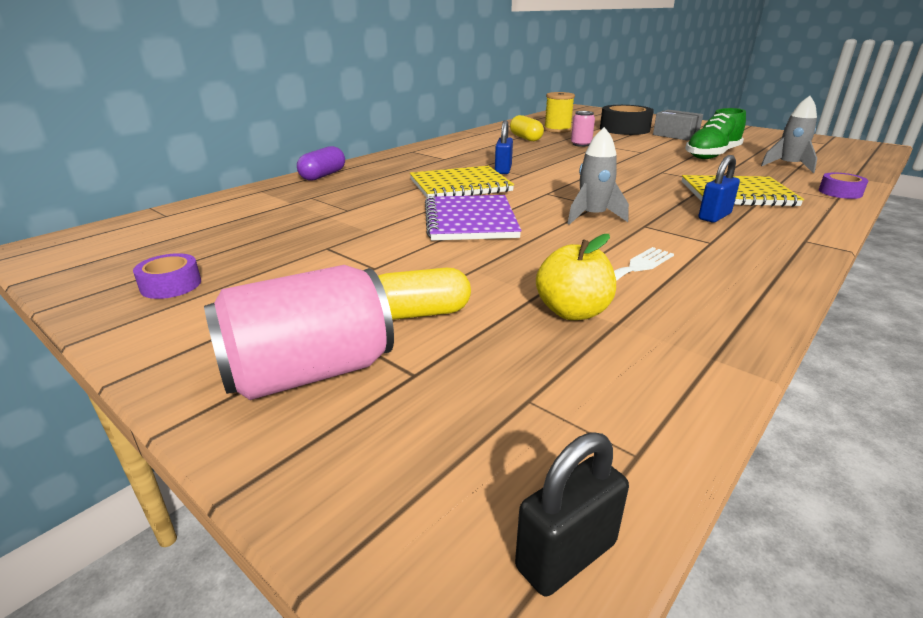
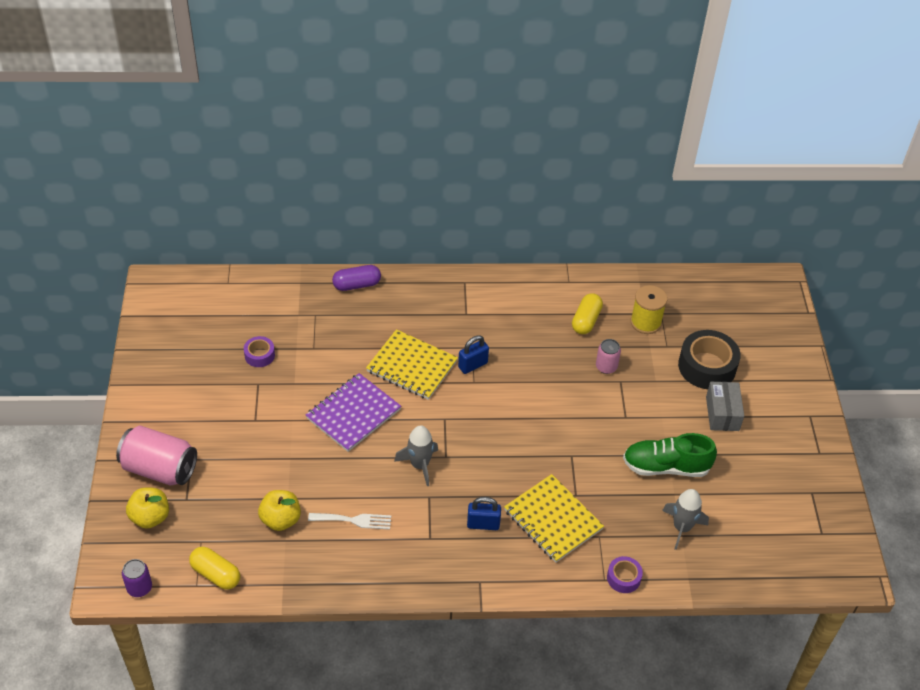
camera: 45 degrees right, 20 degrees up
purple tape [133,253,201,299] -> purple tape moved to [244,336,275,367]
yellow capsule [378,268,471,320] -> yellow capsule moved to [189,547,240,590]
black padlock [515,432,629,596] -> purple can [122,559,152,597]
none -> yellow apple [126,487,169,529]

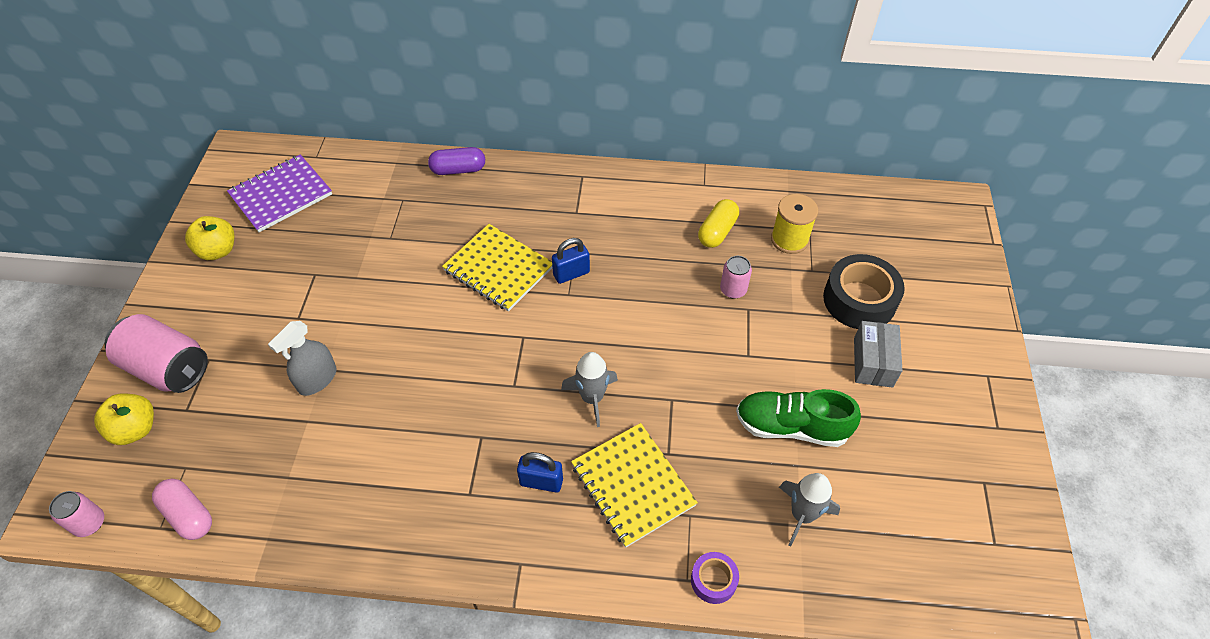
camera: 10 degrees right, 5 degrees up
purple can [122,559,152,597] -> pink can [49,491,104,537]
yellow capsule [189,547,240,590] -> pink capsule [152,479,212,540]
purple tape [244,336,275,367] -> none
yellow apple [258,490,301,531] -> yellow apple moved to [185,216,234,260]
purple notebook [306,373,401,452] -> purple notebook moved to [227,154,332,232]
white fork [308,513,391,530] -> none
grey rocket [394,425,438,486] -> grey rocket moved to [561,352,618,427]
none -> grey spray bottle [268,321,336,396]

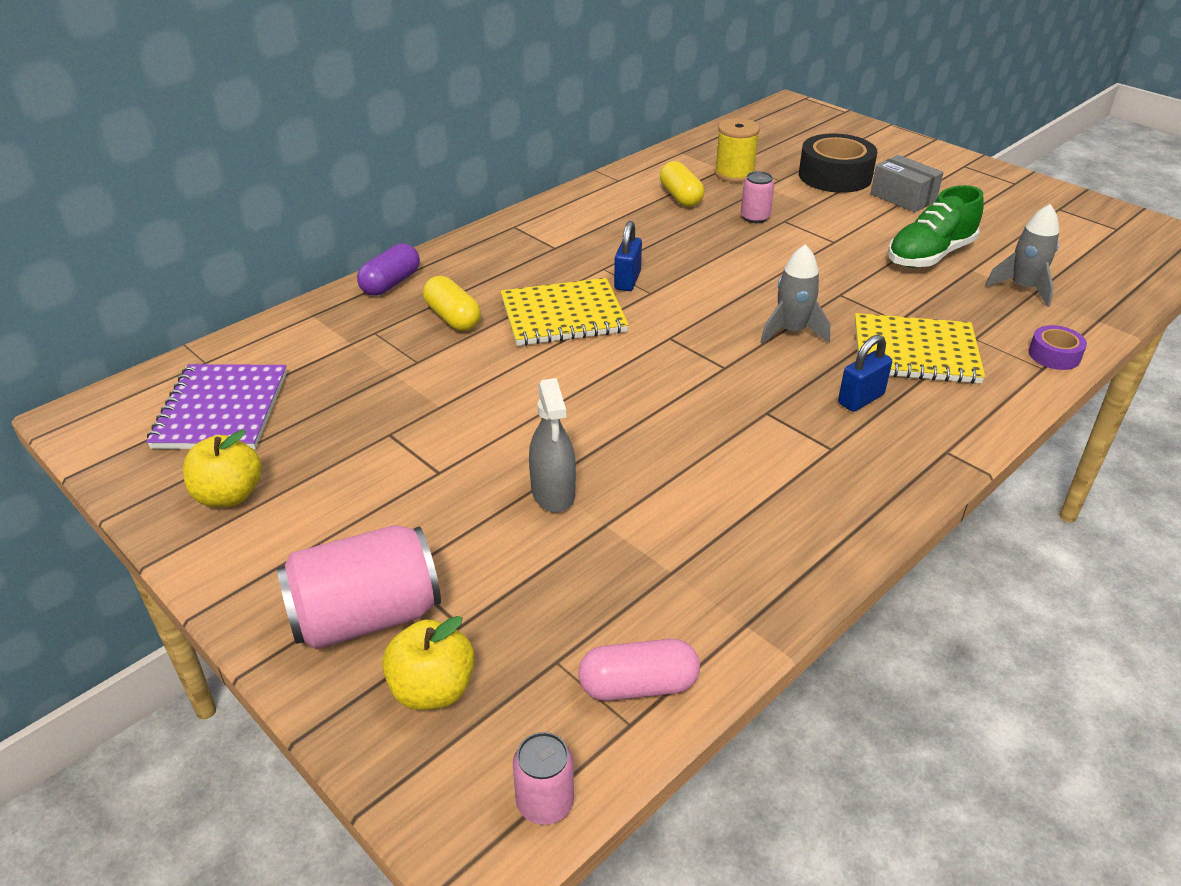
camera: 50 degrees left, 15 degrees down
none -> yellow capsule [423,276,481,331]

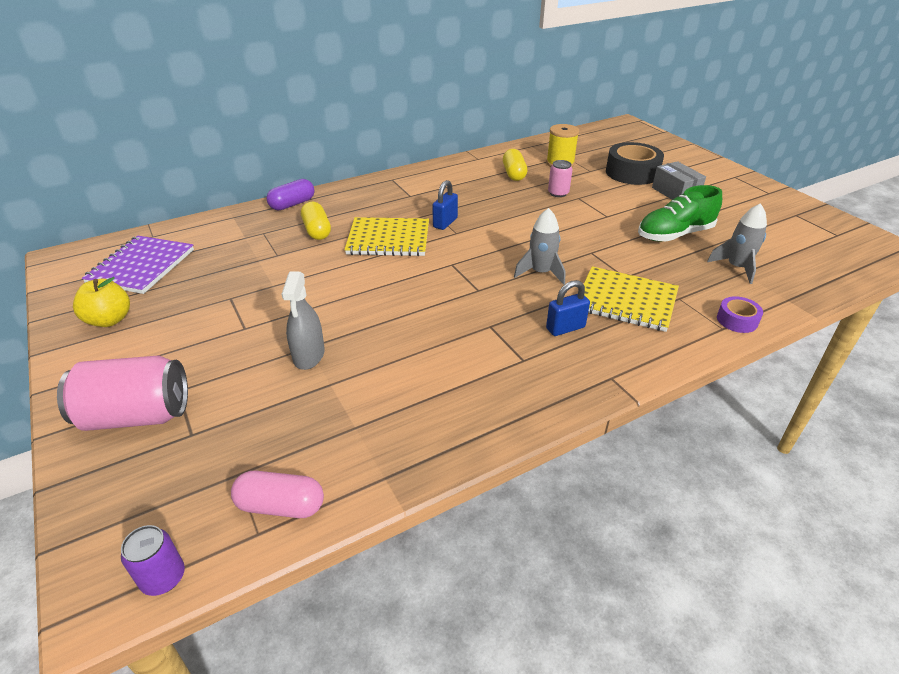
camera: 15 degrees right, 0 degrees up
yellow apple [382,616,475,710] -> none
pink can [513,732,574,825] -> purple can [121,525,185,596]

